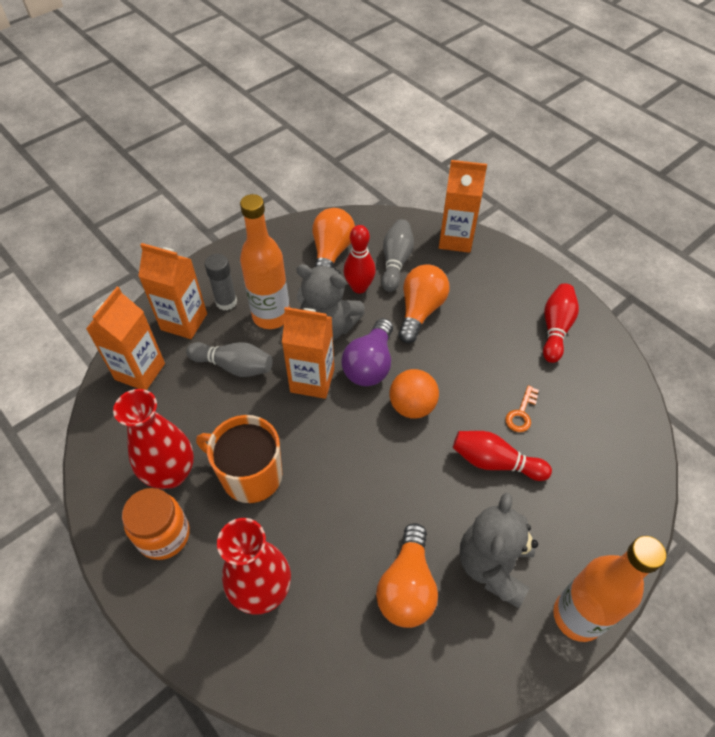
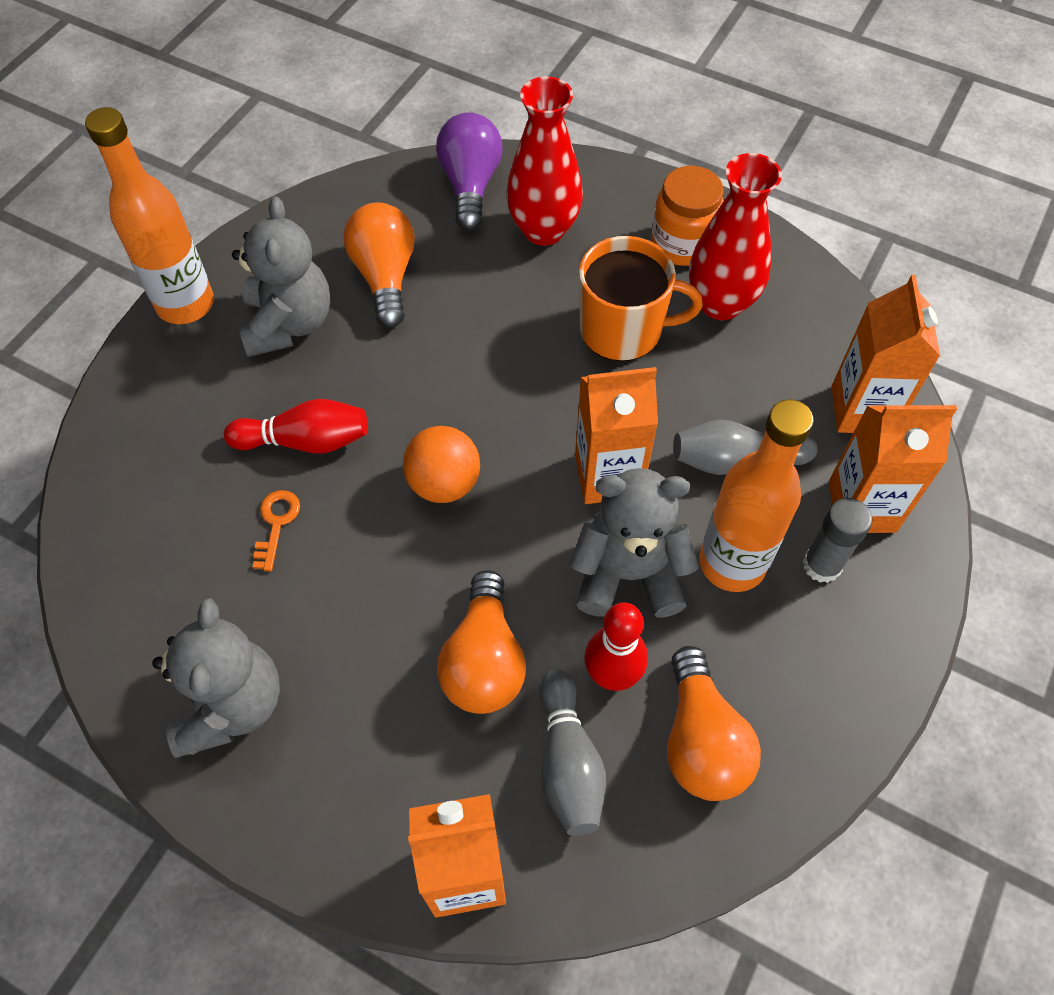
camera: 160 degrees right, 5 degrees up
purple light bulb [342,318,393,386] -> purple light bulb moved to [436,112,503,231]
red bowling pin [543,283,579,363] -> grey teddy bear [152,598,280,758]

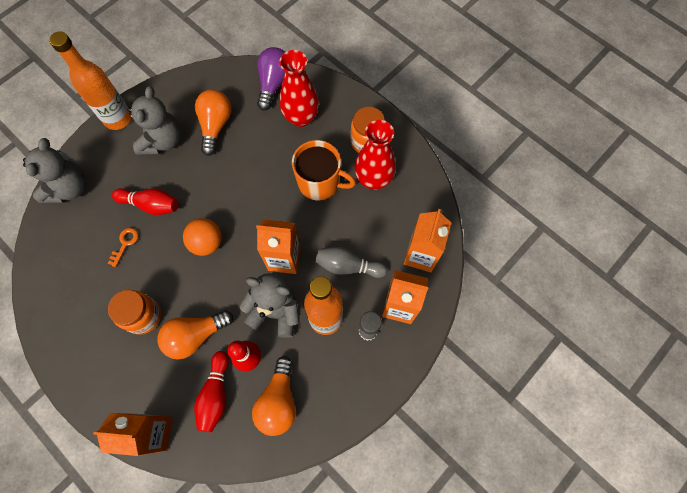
camera: 15 degrees right, 10 degrees up
grey teddy bear [152,598,280,758] -> grey teddy bear moved to [23,138,86,203]
orange light bulb [437,570,526,714] -> orange light bulb turned 45 degrees clockwise [157,310,233,360]
grey bowling pin [540,669,606,836] -> red bowling pin [194,351,229,432]
none -> orange jar [108,290,161,335]

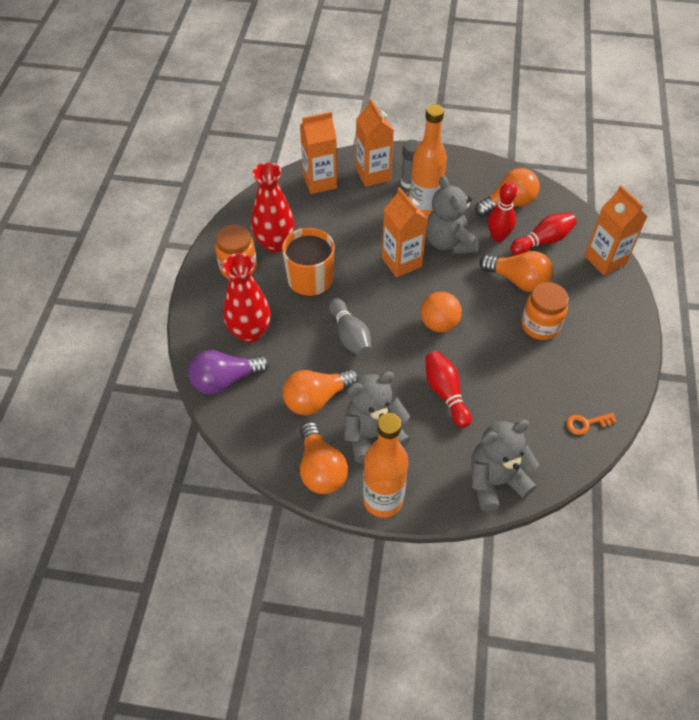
camera: 125 degrees left, 15 degrees down
orange key [108,228,138,267] -> orange key moved to [566,413,617,435]
grey bowling pin [315,247,387,278] -> grey bowling pin moved to [329,298,372,358]
none -> orange light bulb [300,422,348,494]

